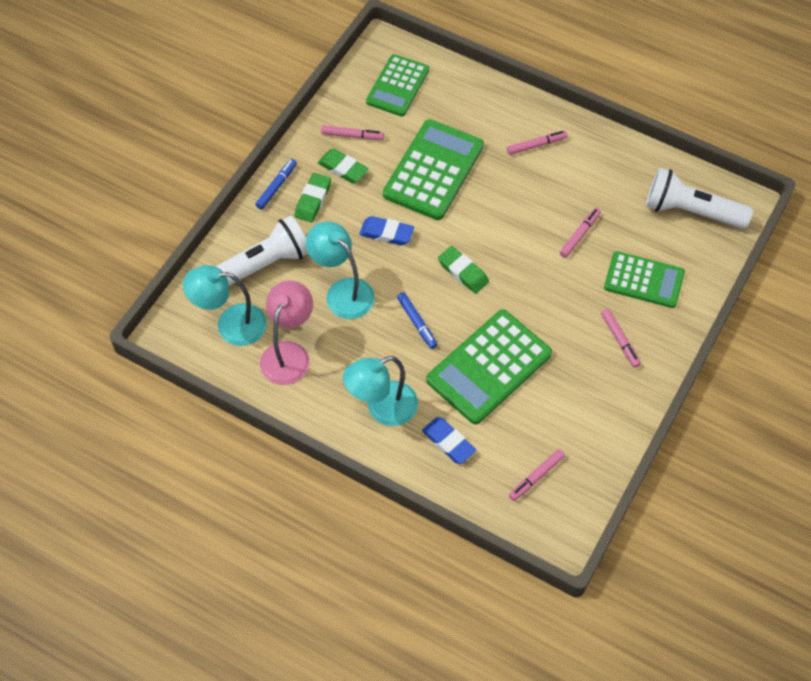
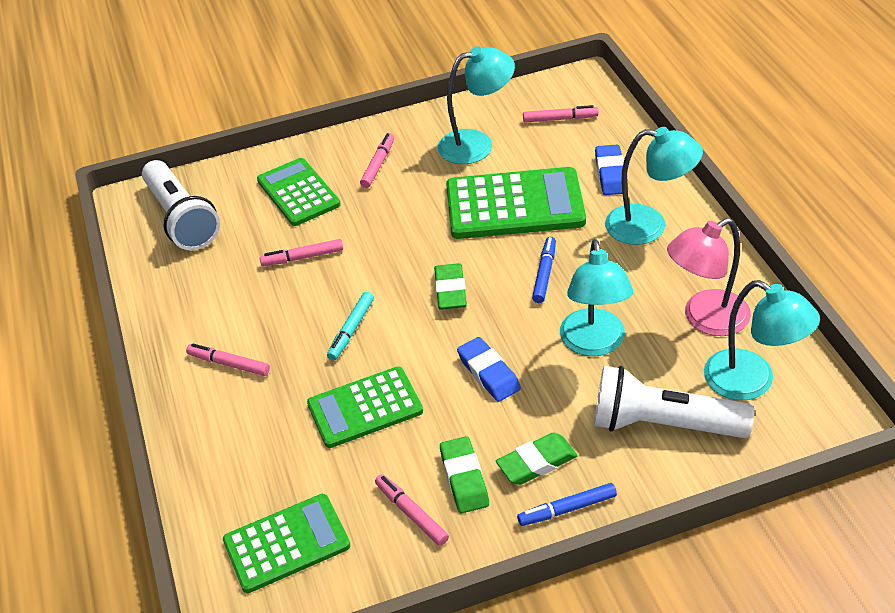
camera: 135 degrees left, 15 degrees down
green calculator [383,119,484,220] -> green calculator [307,366,423,448], size x0.67
none -> turquoise marker [327,292,374,361]
none -> turquoise lamp [438,46,515,164]

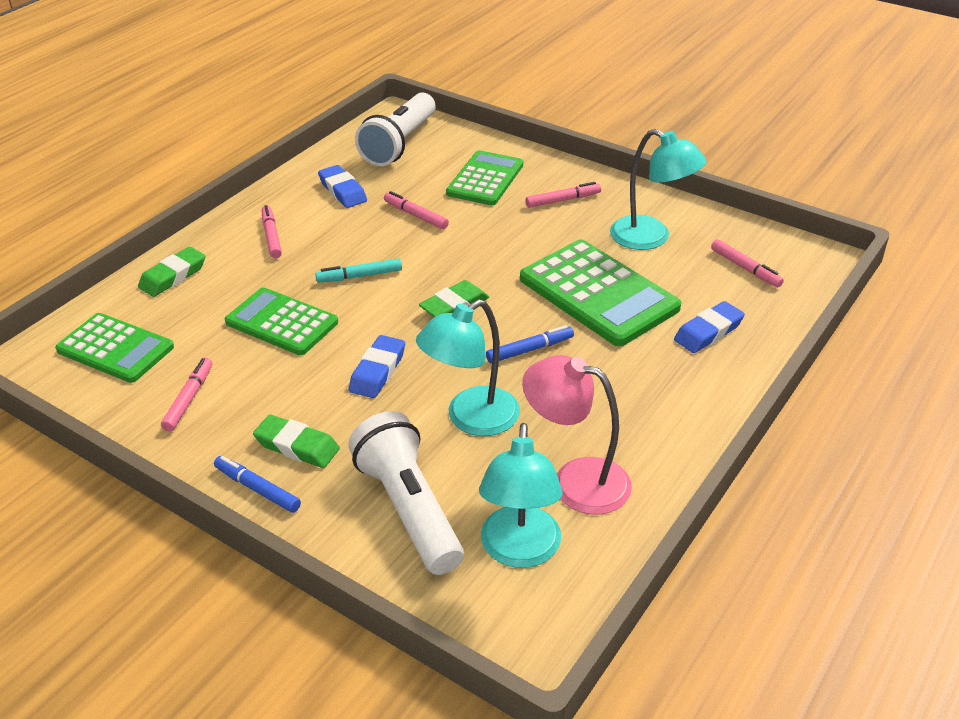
camera: 50 degrees right, 5 degrees down
green eraser [440,436,489,513] -> green eraser moved to [138,247,206,297]
turquoise lamp [605,127,703,245] -> none
none -> blue eraser [318,165,367,208]

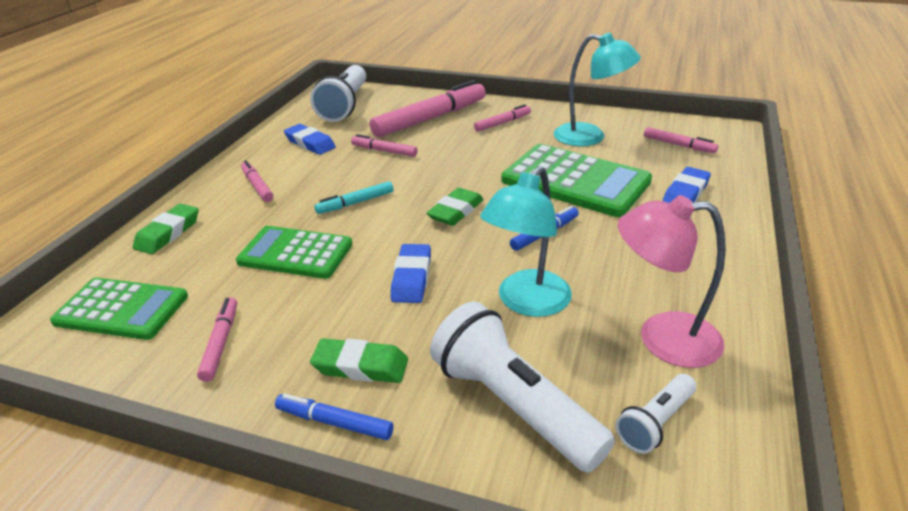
camera: 15 degrees left, 5 degrees down
green calculator [446,150,523,205] -> pink marker [370,80,486,137]
turquoise lamp [479,423,563,568] -> white flashlight [615,374,696,454]

